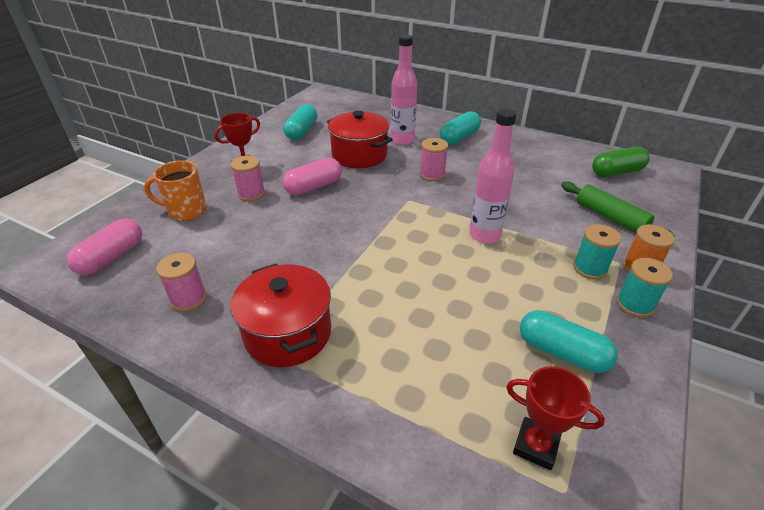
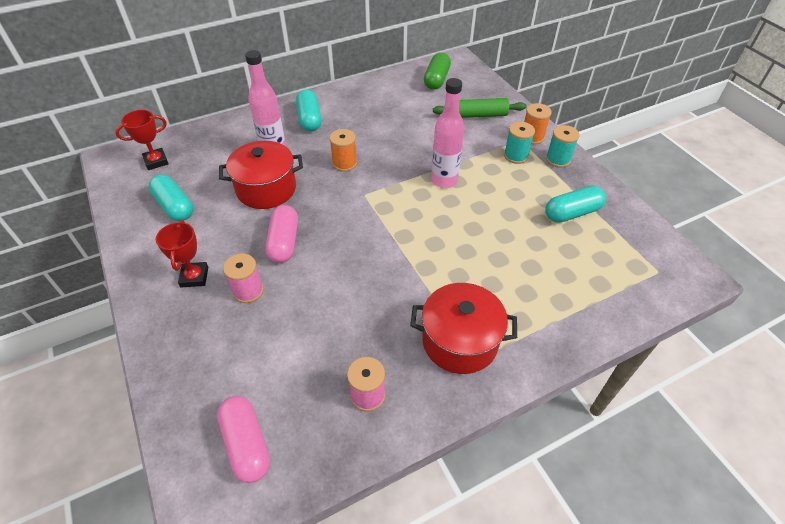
camera: 55 degrees left, 10 degrees up
orange mug [144,160,207,221] -> none
pink spool [420,138,448,181] -> orange spool [329,129,357,172]
red trophy [506,366,605,470] -> red trophy moved to [115,110,169,170]

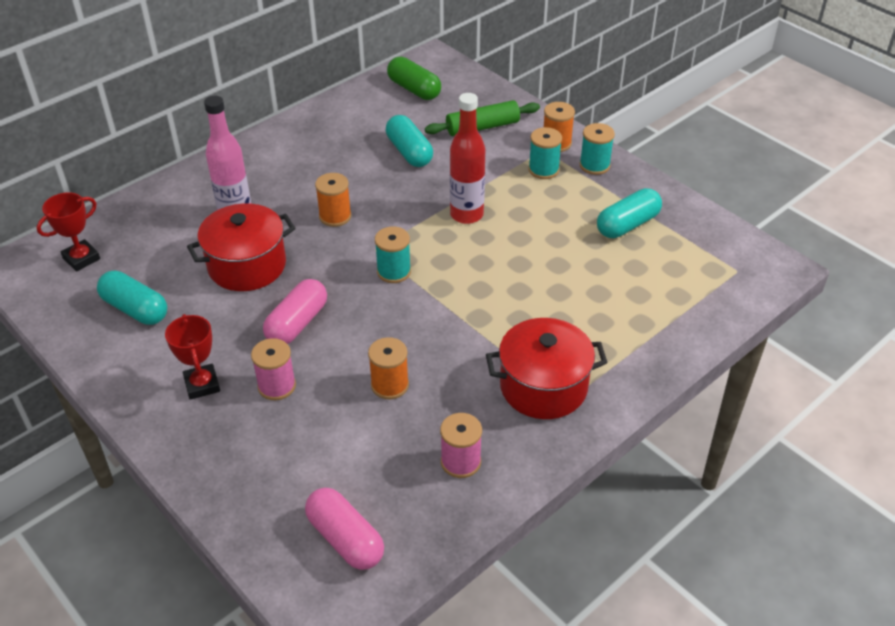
camera: 15 degrees left, 5 degrees down
pink capsule [265,205,298,263] -> pink capsule turned 45 degrees clockwise [263,279,327,344]
turquoise capsule [296,90,322,132] -> turquoise capsule moved to [386,115,433,167]
green capsule [424,52,451,90] -> green capsule turned 45 degrees counterclockwise [387,57,441,100]
pink bottle [431,78,464,188] -> red bottle [450,93,485,224]
none -> orange spool [368,337,409,399]
none -> turquoise spool [375,227,411,283]

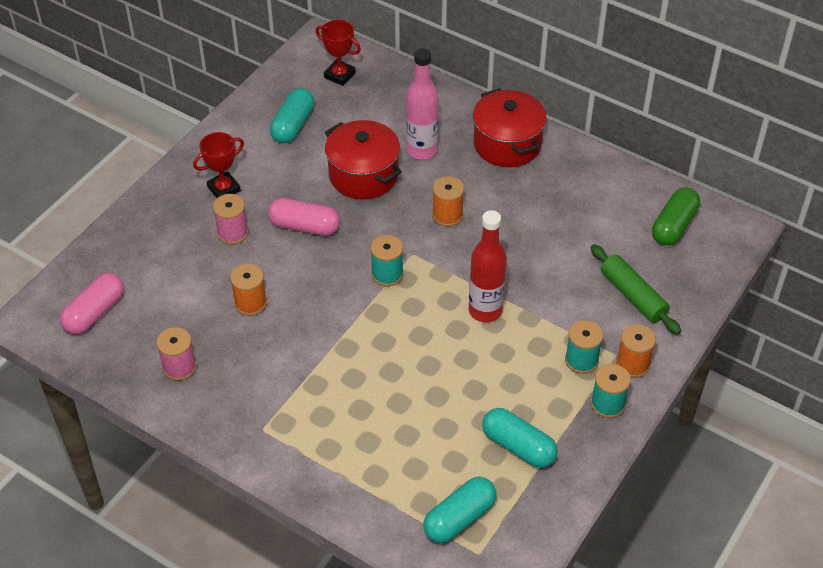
camera: 75 degrees right, 5 degrees up
turquoise capsule [386,115,433,167] -> turquoise capsule moved to [423,477,496,543]
red pot [486,318,608,419] -> red pot moved to [473,88,546,167]

